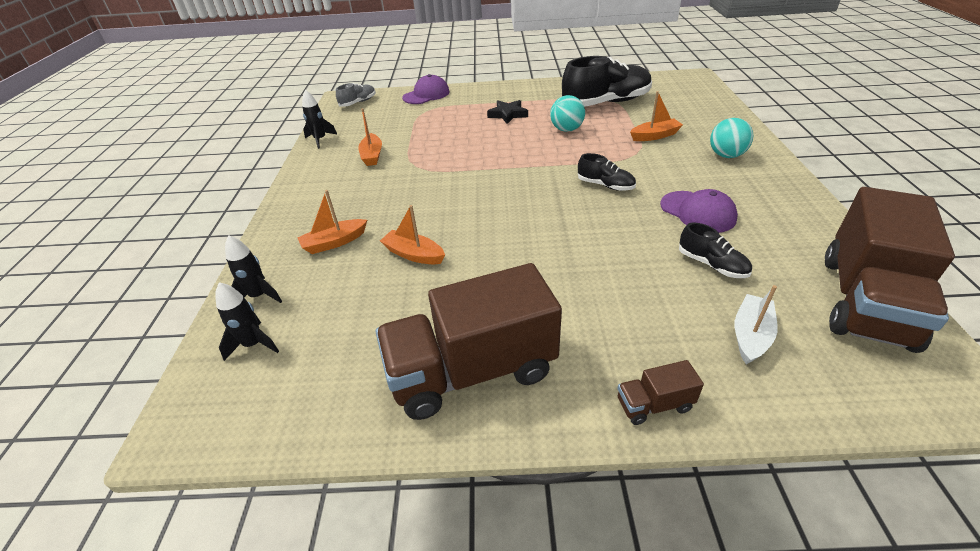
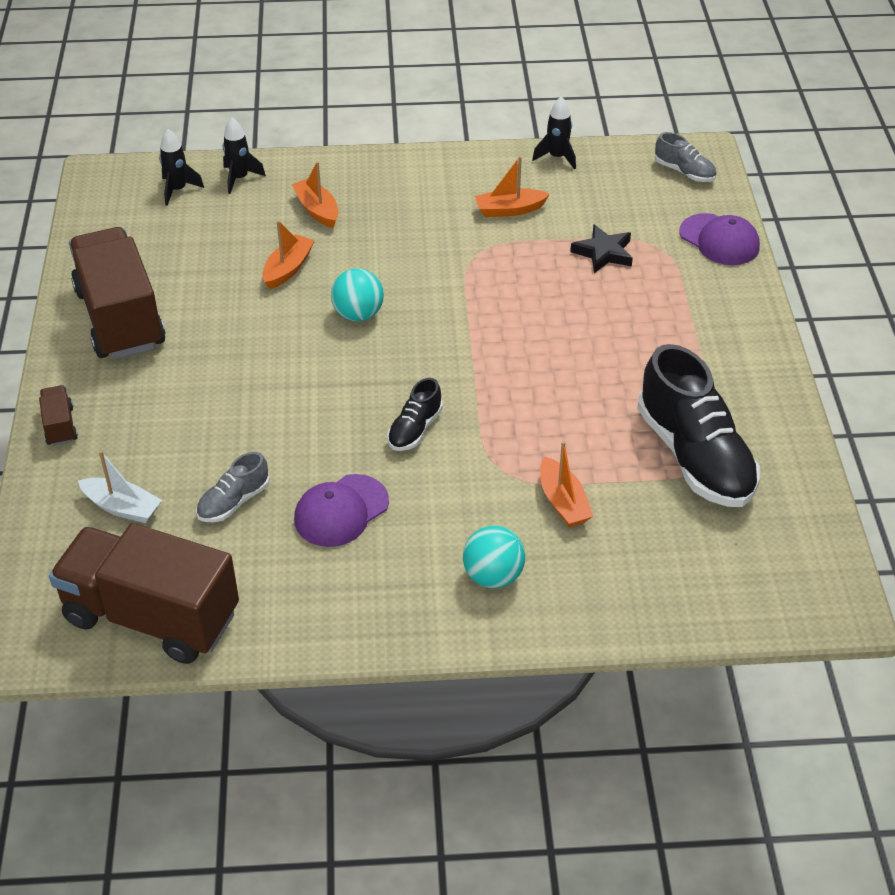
camera: 85 degrees right, 5 degrees up
black star [487,100,528,124] -> black star moved to [570,224,633,273]
turquoise ball [550,95,585,132] -> turquoise ball moved to [331,268,384,322]
black shoe [679,222,752,278] -> grey shoe [196,452,270,522]

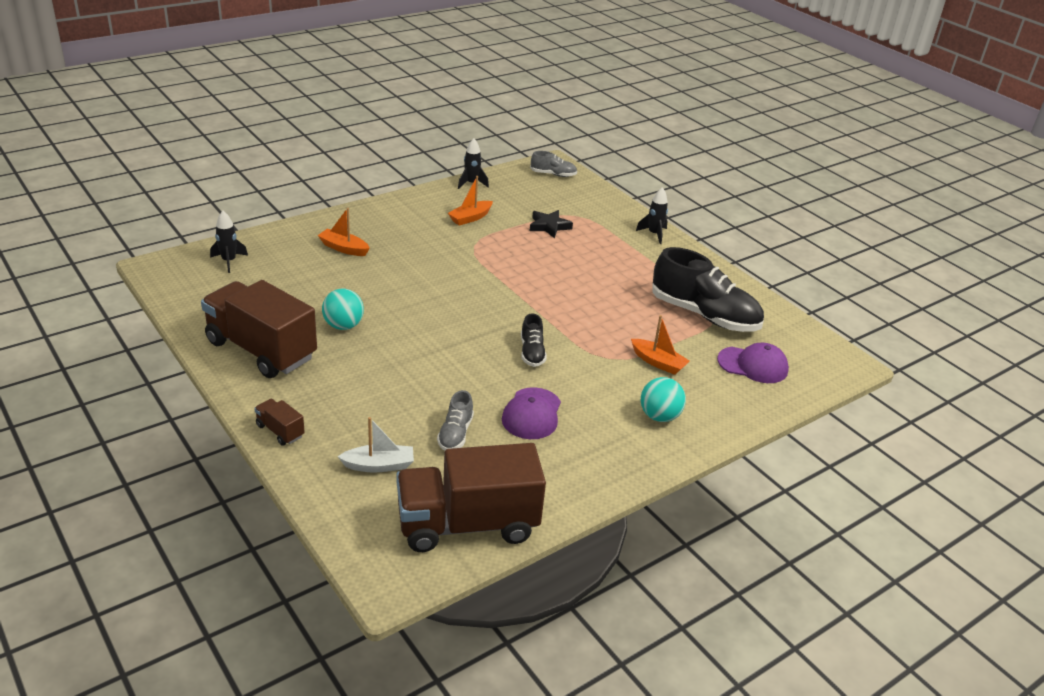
camera: 35 degrees left, 10 degrees down
black rocket [223,117,266,194] -> black rocket moved to [636,187,668,244]
orange boat [262,220,315,289] -> none
turquoise ball [331,268,384,322] -> turquoise ball moved to [322,289,364,330]
purple cap [679,213,760,265] -> purple cap moved to [717,343,789,383]

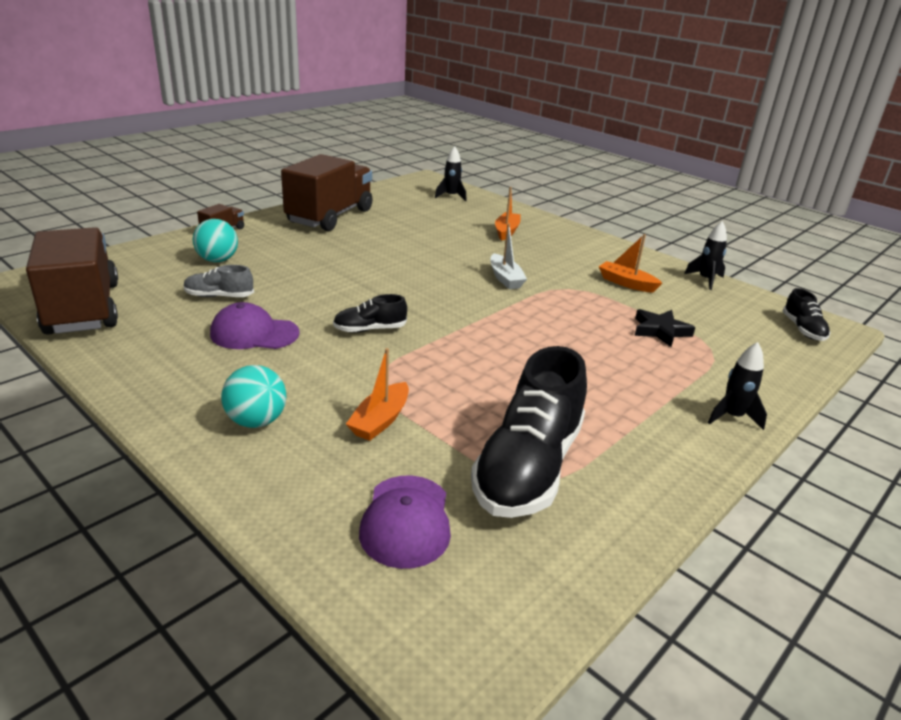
camera: 80 degrees right, 5 degrees down
turquoise ball [322,289,364,330] -> turquoise ball moved to [193,219,238,262]
white boat [337,417,414,472] -> white boat moved to [490,224,527,289]
grey shoe [530,151,577,177] -> black shoe [782,288,830,341]

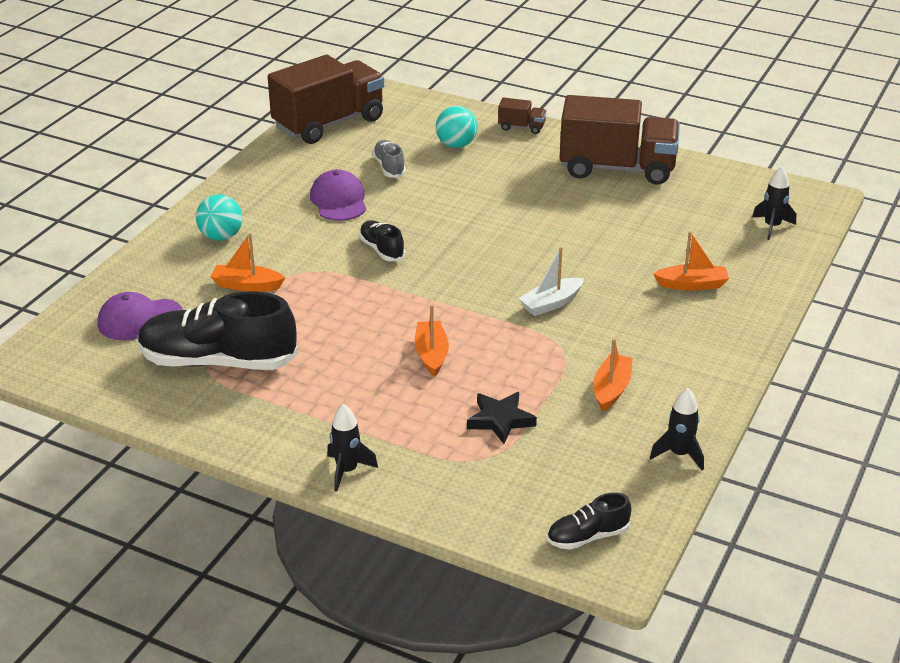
camera: 75 degrees right, 5 degrees up
none -> orange boat [415,305,449,377]

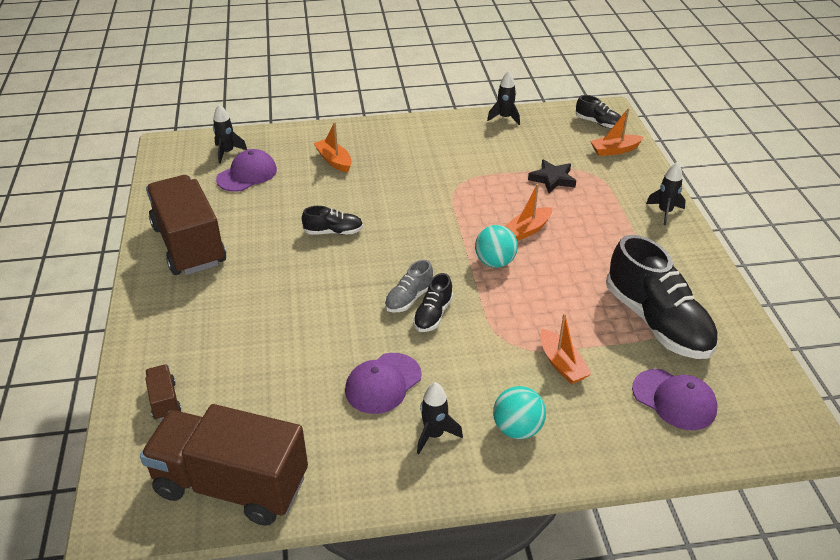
camera: 125 degrees left, 5 degrees up
grey shoe [372,140,406,178] -> grey shoe moved to [385,260,433,312]
turquoise ball [436,106,478,148] -> turquoise ball moved to [475,225,518,268]
brown truck [498,97,546,134] -> brown truck moved to [145,364,181,420]
white boat [518,247,584,316] -> none
orange boat [593,338,633,412] -> orange boat moved to [590,108,644,156]
none -> purple cap [216,149,277,192]
none -> black shoe [302,206,363,235]
none -> black rocket [417,382,463,454]

